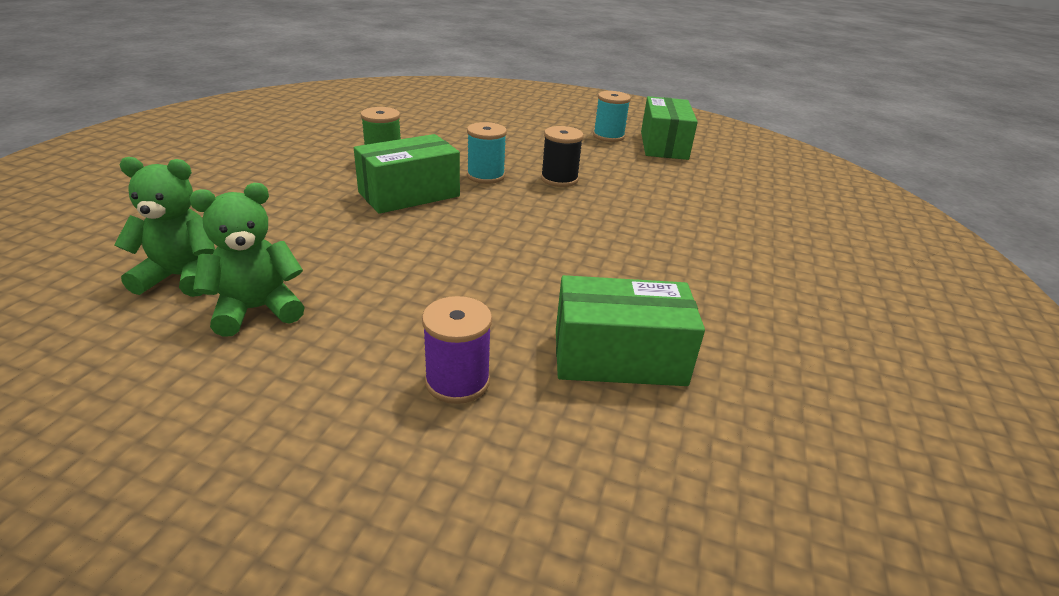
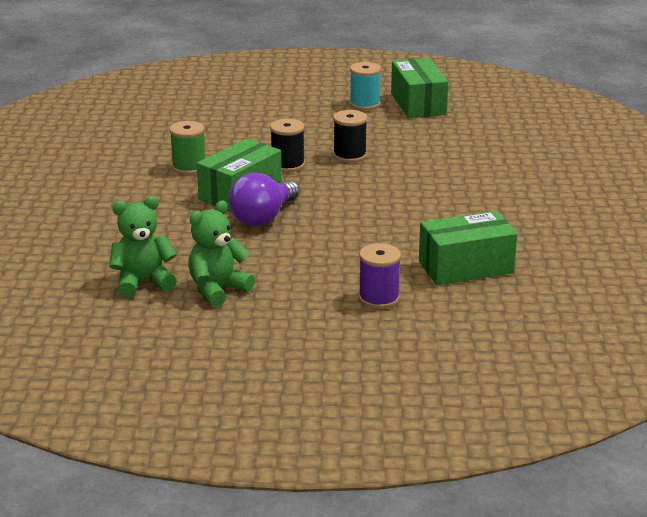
camera: 15 degrees left, 5 degrees down
turquoise spool [467,122,507,184] -> black spool [270,119,305,172]
none -> purple light bulb [229,172,299,226]

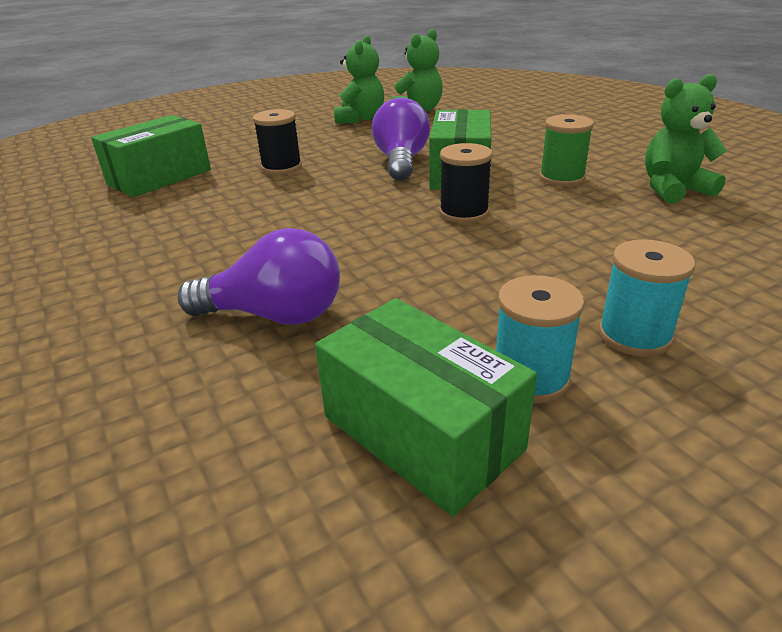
camera: 150 degrees right, 5 degrees up
black spool [333,110,367,163] -> black spool moved to [253,109,302,175]
purple spool [359,243,401,309] -> none
none -> purple light bulb [177,228,340,325]
none -> turquoise spool [598,240,695,357]
none -> green teddy bear [645,74,727,204]

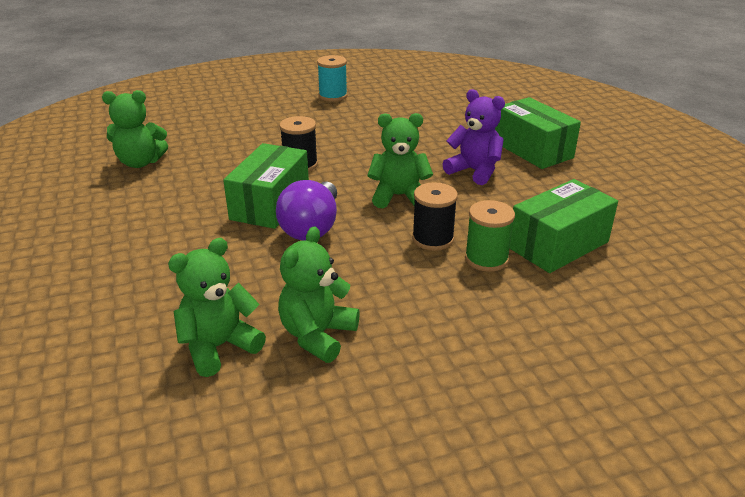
camera: 170 degrees left, 0 degrees up
purple light bulb [177,228,340,325] -> none
green box [315,298,537,516] -> green box moved to [495,97,581,169]
green spool [540,114,594,186] -> green spool moved to [465,200,515,272]
turquoise spool [598,240,695,357] -> none
none -> green teddy bear [367,113,433,208]
none -> purple teddy bear [442,89,505,185]

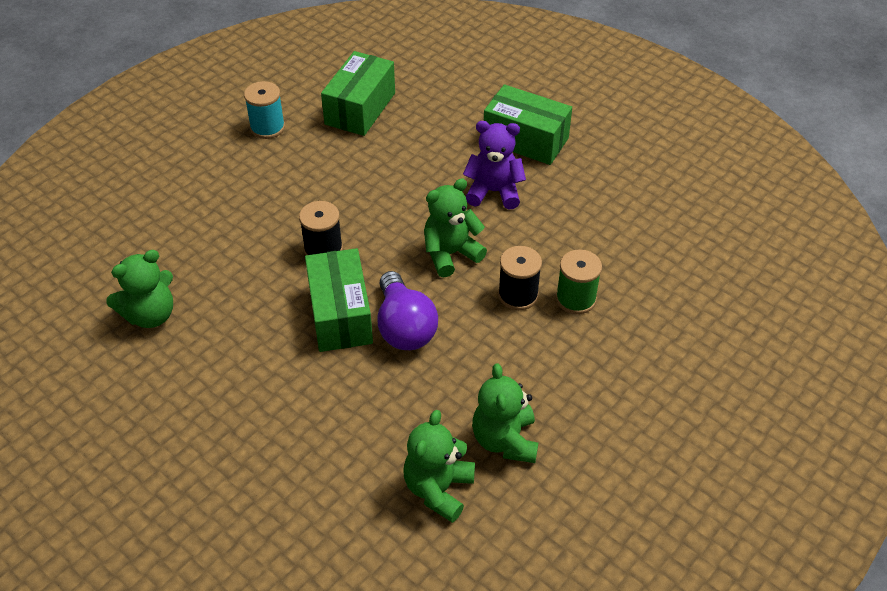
camera: 30 degrees left, 15 degrees up
green box [510,179,618,273] -> green box moved to [321,51,395,136]

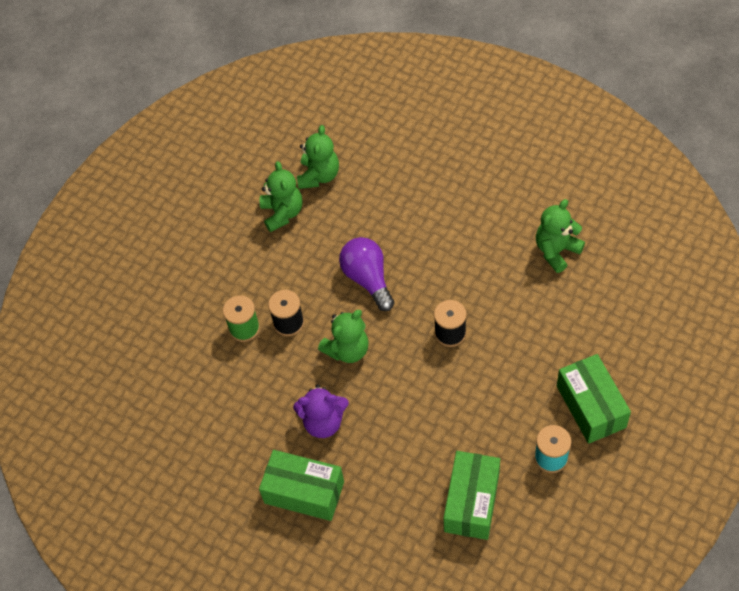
camera: 175 degrees right, 10 degrees up
green box [305,248,373,352] -> green box moved to [557,354,631,444]

